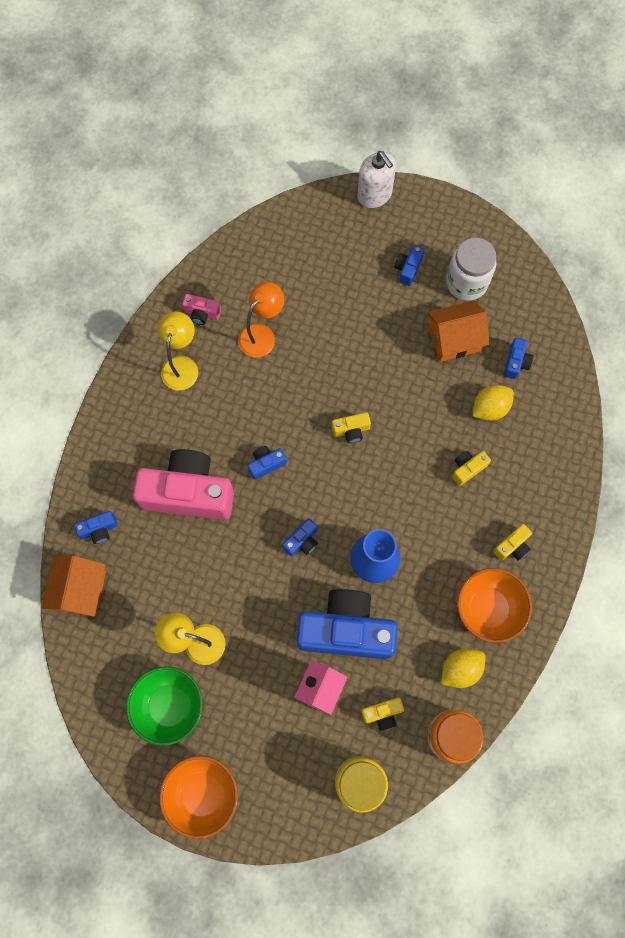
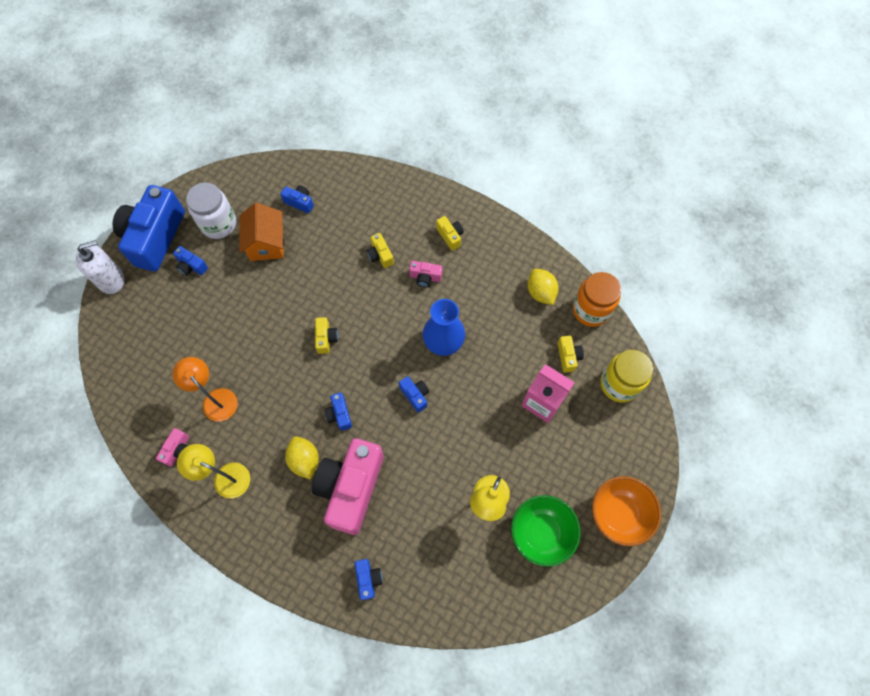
camera: 80 degrees left, 5 degrees down
orange house [42,555,106,617] -> none
blue camera [296,589,398,659] -> blue camera moved to [112,185,185,272]
orange bowl [457,568,532,643] -> none
yellow lemon [473,385,514,421] -> yellow lemon moved to [285,436,319,480]
none -> pink camera [409,261,442,287]

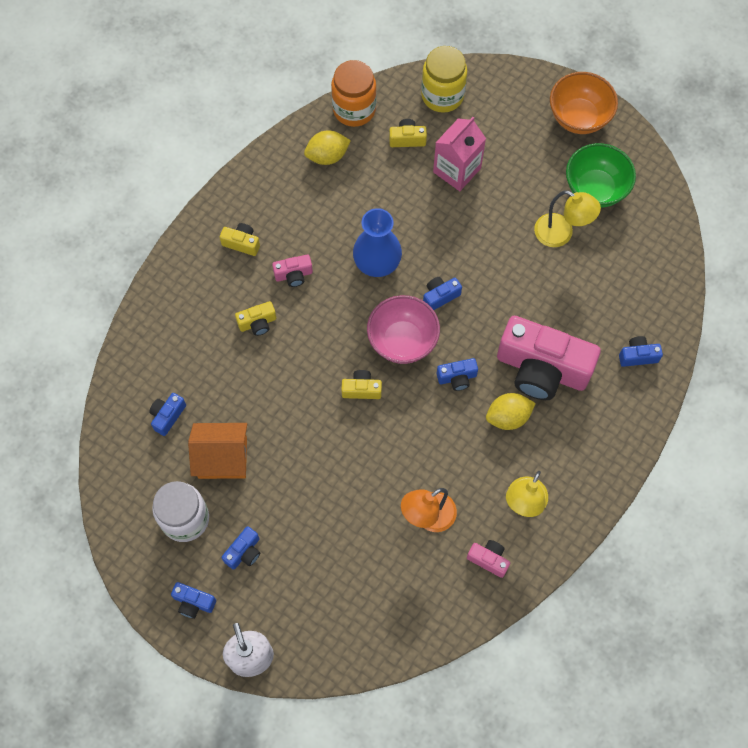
camera: 85 degrees left, 0 degrees up
blue camera [112,185,185,272] -> blue camera [171,582,216,619], size x0.42
pink camera [409,261,442,287] -> pink camera turned 60 degrees clockwise [272,255,313,287]
yellow camera [436,216,464,251] -> yellow camera turned 45 degrees clockwise [220,223,260,256]
none -> pink bowl [367,295,440,364]

